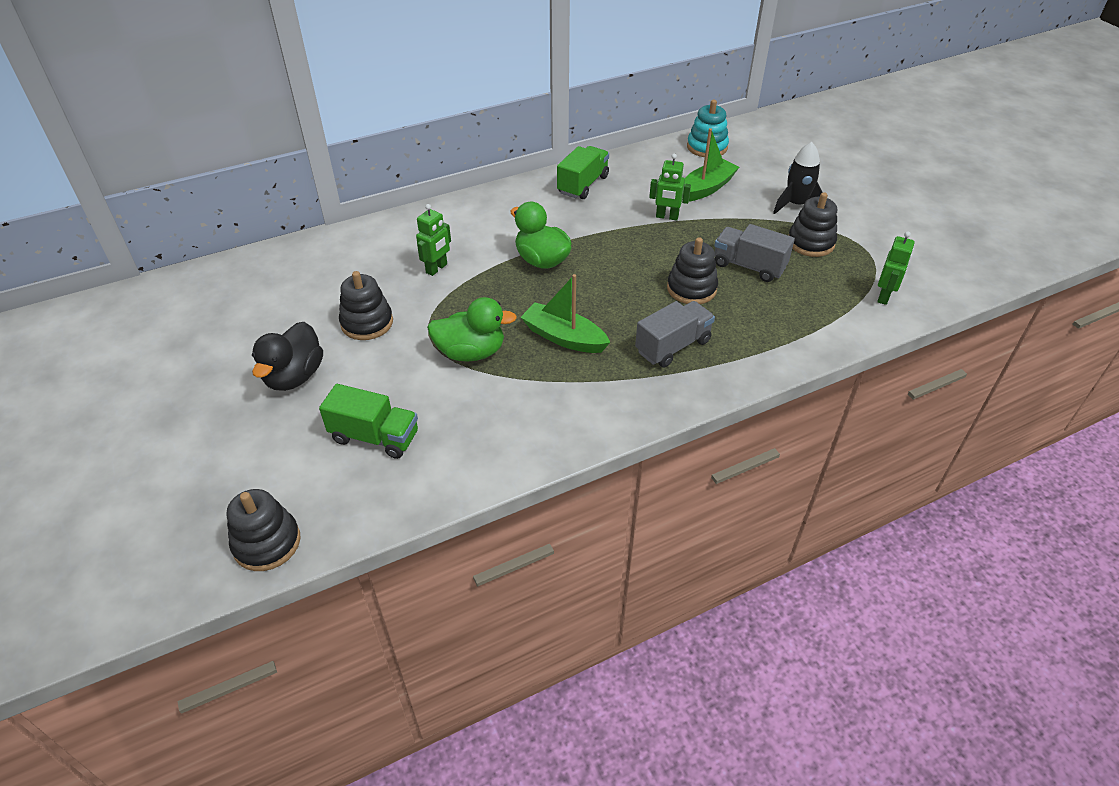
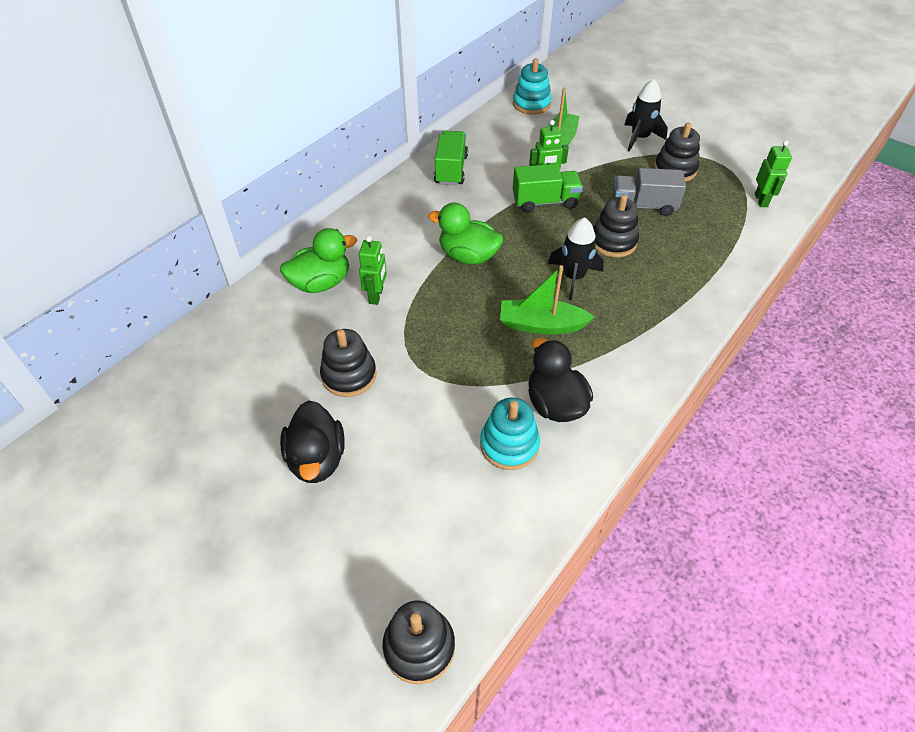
camera: 25 degrees left, 5 degrees up
green truck [319,384,418,459] -> green truck moved to [513,164,583,213]
green duck [427,297,517,361] -> green duck moved to [280,228,357,293]
grey truck [635,301,715,367] -> none
none -> turquoise stacking toy [480,398,540,470]
none -> black duck [528,338,593,422]
none -> black rocket [548,217,604,300]

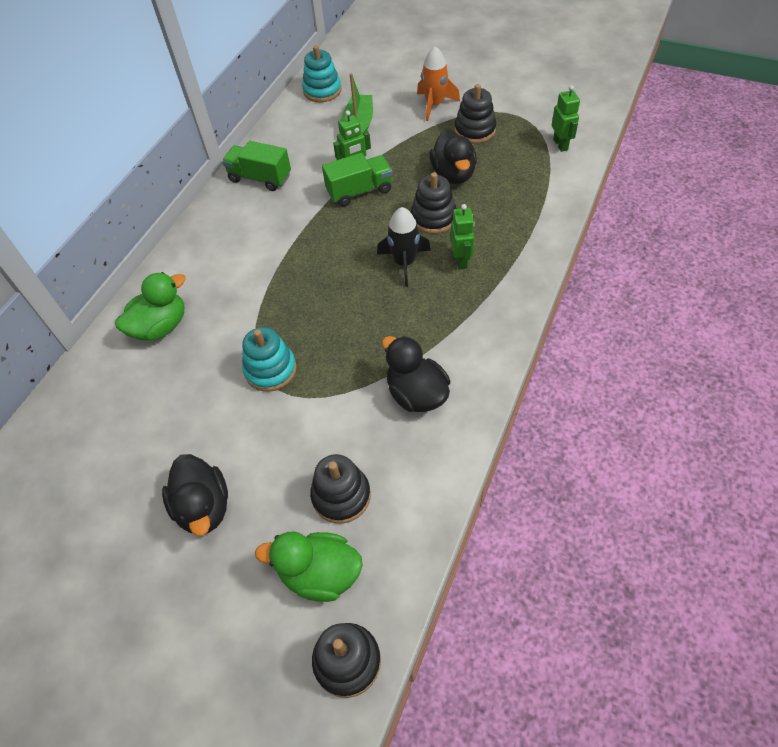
camera: 10 degrees left, 5 degrees up
black stacking toy [320,329,376,397] -> black stacking toy moved to [310,454,371,524]
green robot [359,236,387,305] -> green robot moved to [451,204,475,270]
green duck [428,203,503,264] -> green duck moved to [255,531,363,602]
green truck [434,131,468,186] -> green truck turned 60 degrees counterclockwise [222,141,291,191]
turquoise stacking toy [480,398,540,470] -> turquoise stacking toy moved to [242,327,297,392]
green boat [500,265,594,334] -> none
grey truck [613,168,686,216] -> black duck [430,129,477,184]
black rocket [624,79,668,152] -> orange rocket [417,46,460,121]

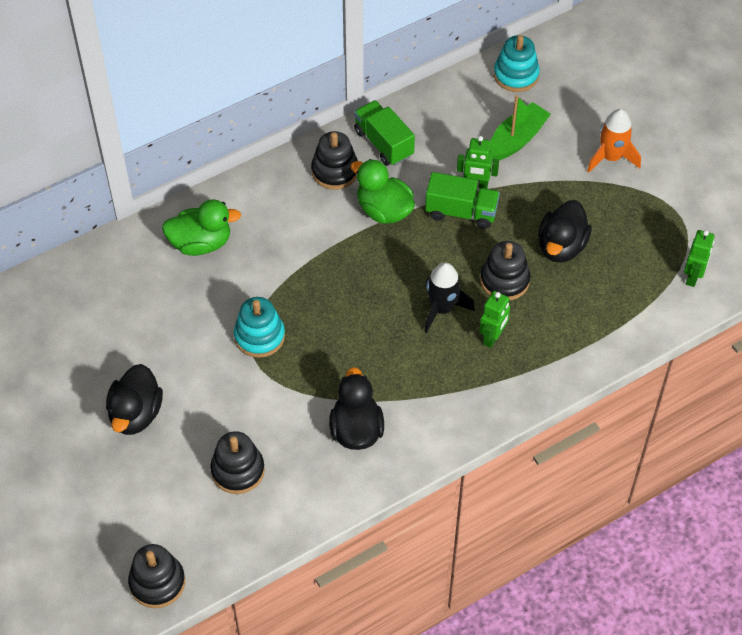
camera: 30 degrees right, 0 degrees up
green duck [255,531,363,602] -> green duck moved to [351,159,415,224]
black stacking toy [454,84,496,144] -> black stacking toy moved to [311,131,358,190]

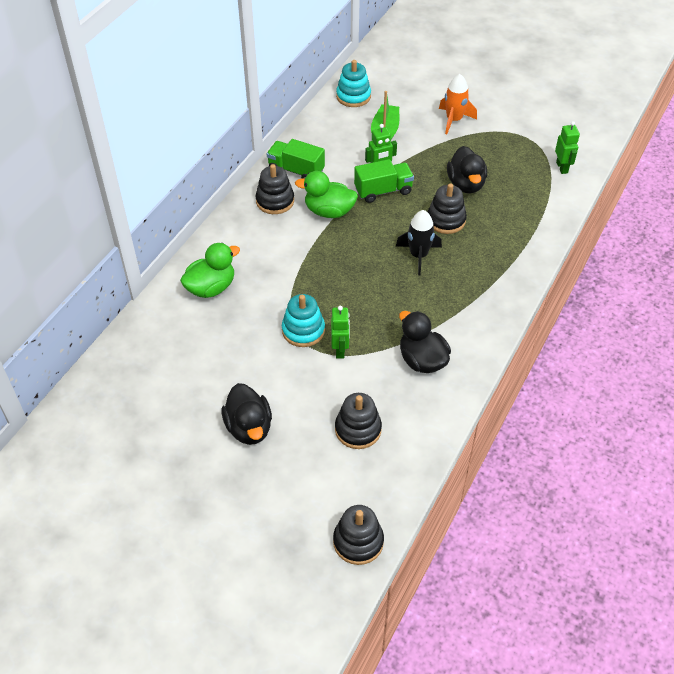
camera: 30 degrees left, 5 degrees down
green robot [479,291,510,348] -> green robot moved to [331,306,350,359]

